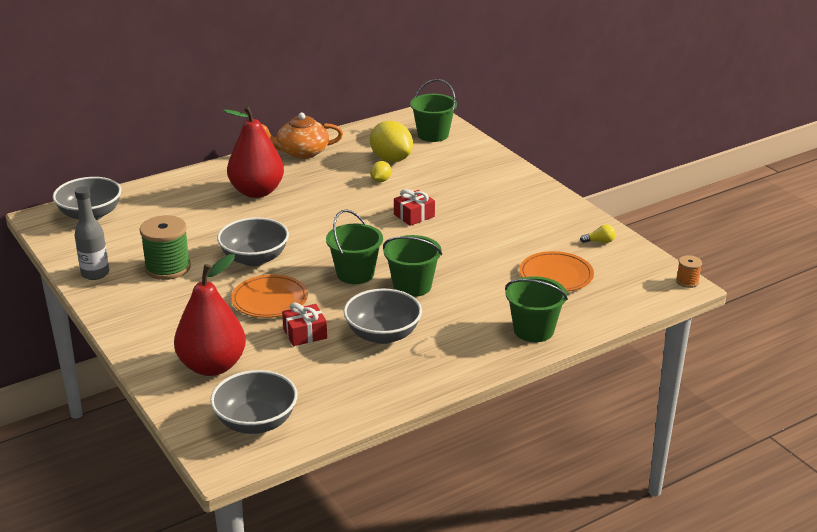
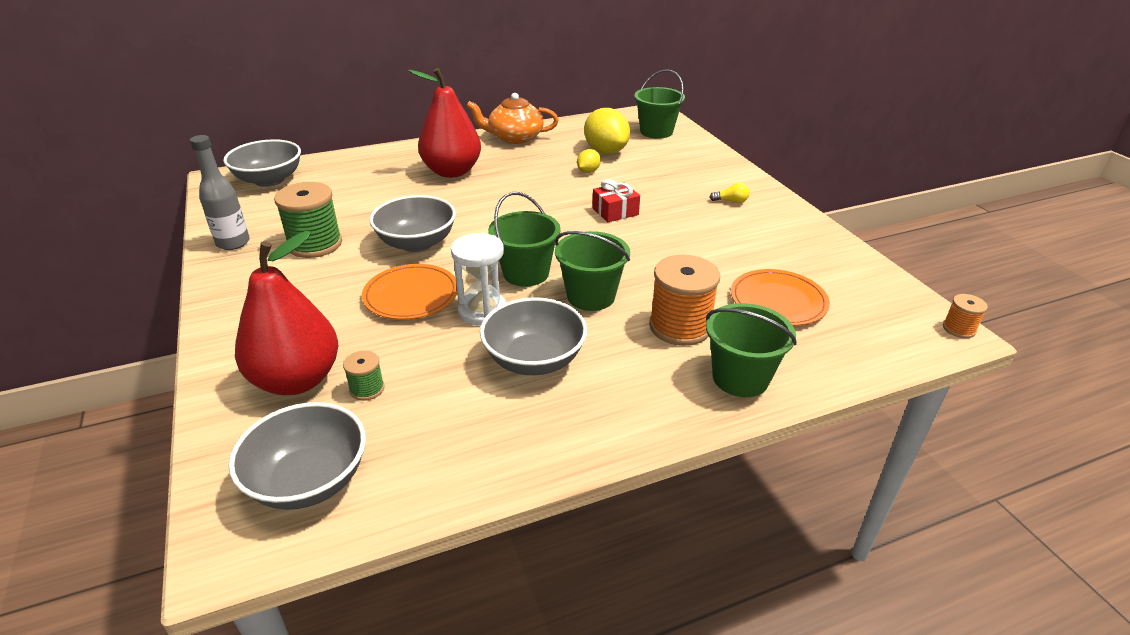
camera: 10 degrees right, 5 degrees up
red gift [282,302,327,346] -> none
yellow light bulb [580,224,616,243] -> yellow light bulb moved to [709,182,750,203]
none -> green spool [343,351,385,401]
none -> white hourglass [451,233,506,325]
none -> orange spool [649,255,720,346]

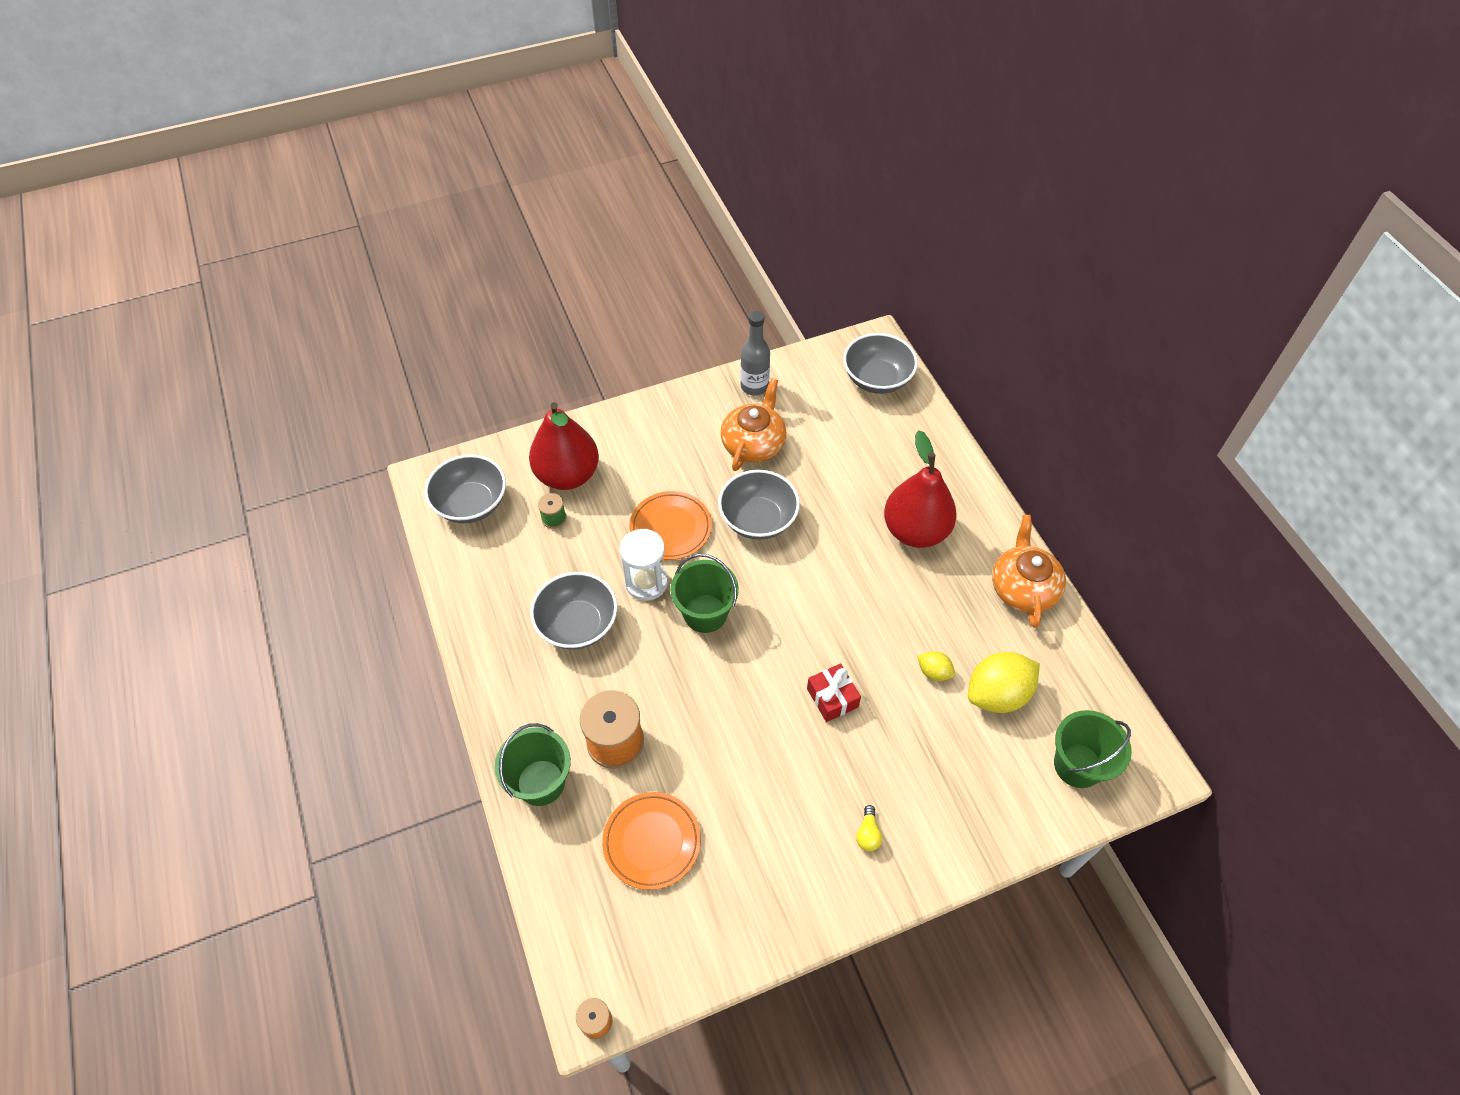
camera: 90 degrees right, 20 degrees up
green spool [274,182,342,258] -> orange teapot [720,378,786,471]
green bucket [555,231,630,311] -> none

